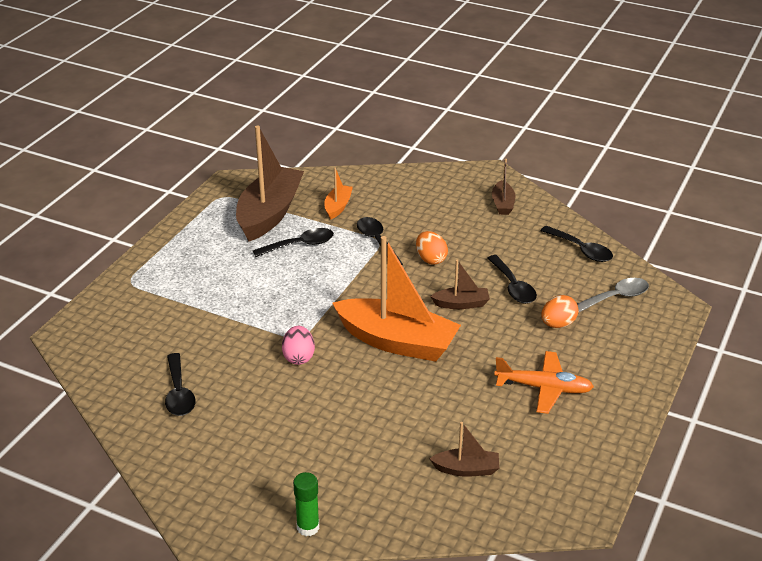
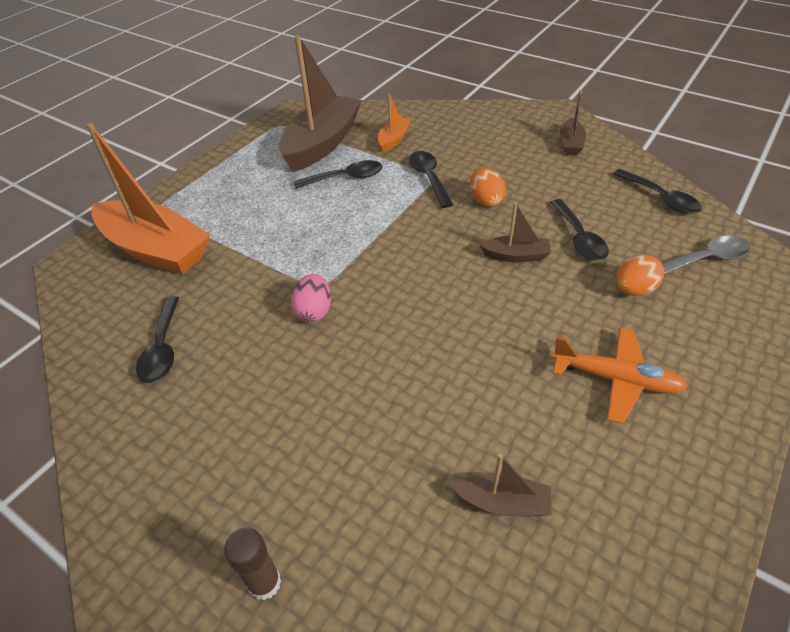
camera: 10 degrees right, 10 degrees up
green glue stick [293,472,319,536] -> brown glue stick [224,527,281,600]
orange boat [332,236,461,362] -> orange boat moved to [86,123,210,275]

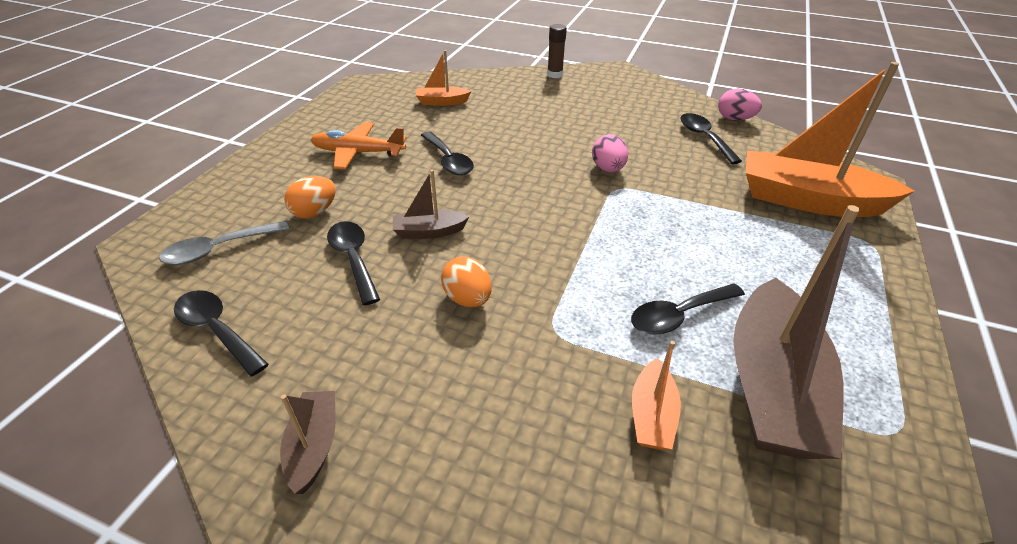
camera: 165 degrees right, 5 degrees down
black spoon [409,151,454,208] -> black spoon moved to [421,131,474,175]
brown boat [451,454,551,516] -> orange boat [416,50,471,106]
none -> pink egg [718,89,762,120]

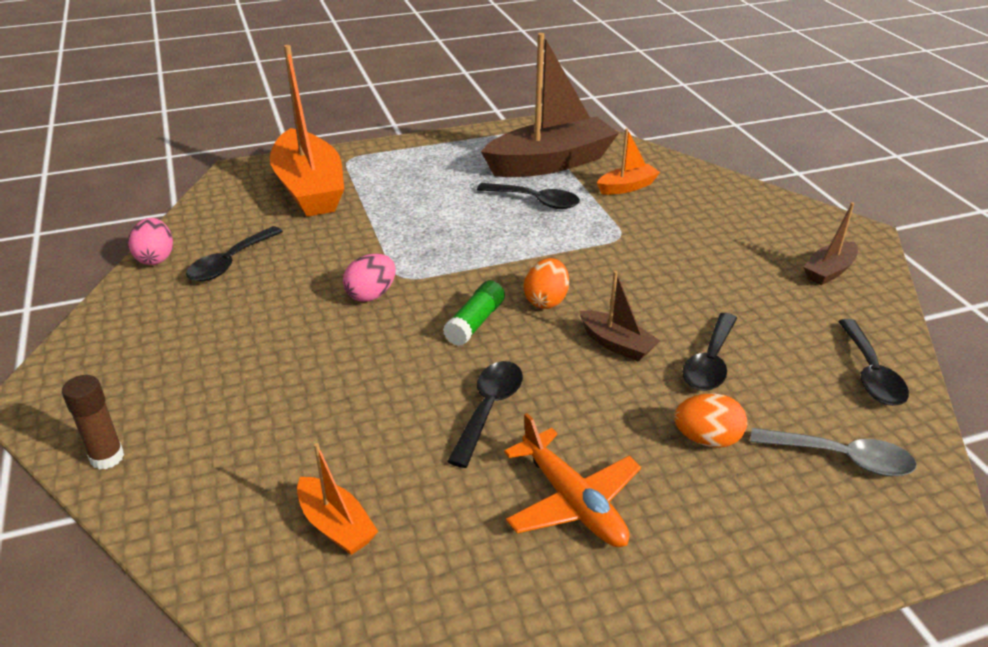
camera: 130 degrees left, 5 degrees down
orange egg [441,256,492,307] -> orange egg moved to [524,258,569,309]
none -> green glue stick [443,281,505,346]

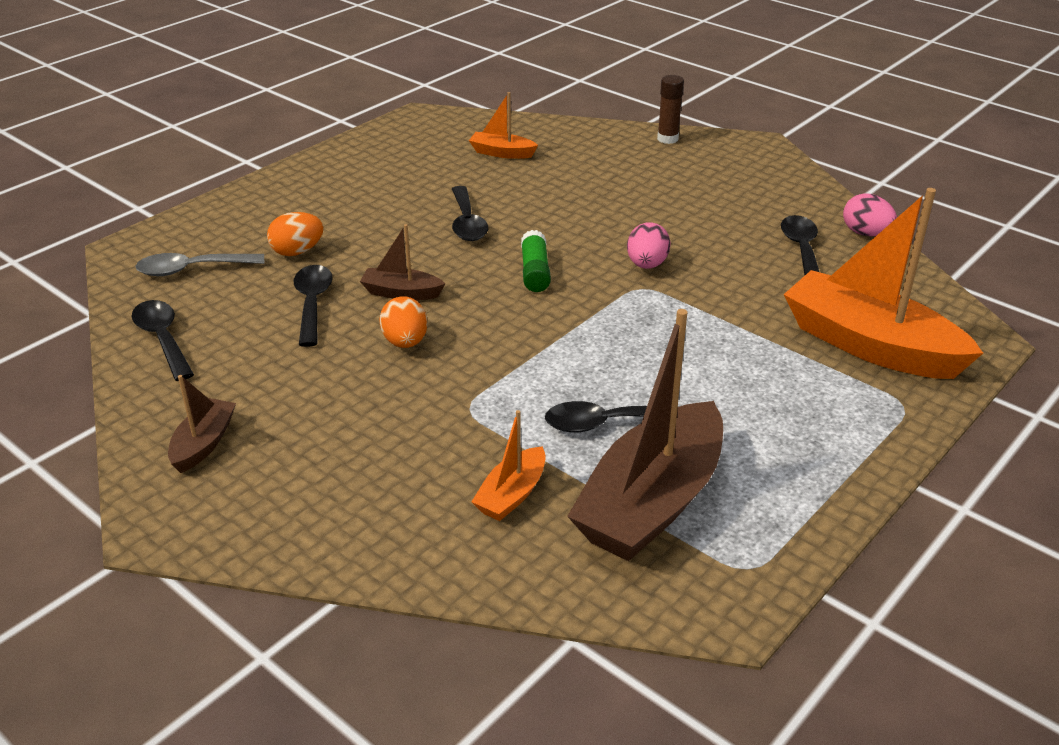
camera: 150 degrees right, 0 degrees up
orange plane [504,413,641,547] -> none
orange egg [524,258,569,309] -> orange egg moved to [379,297,428,348]

